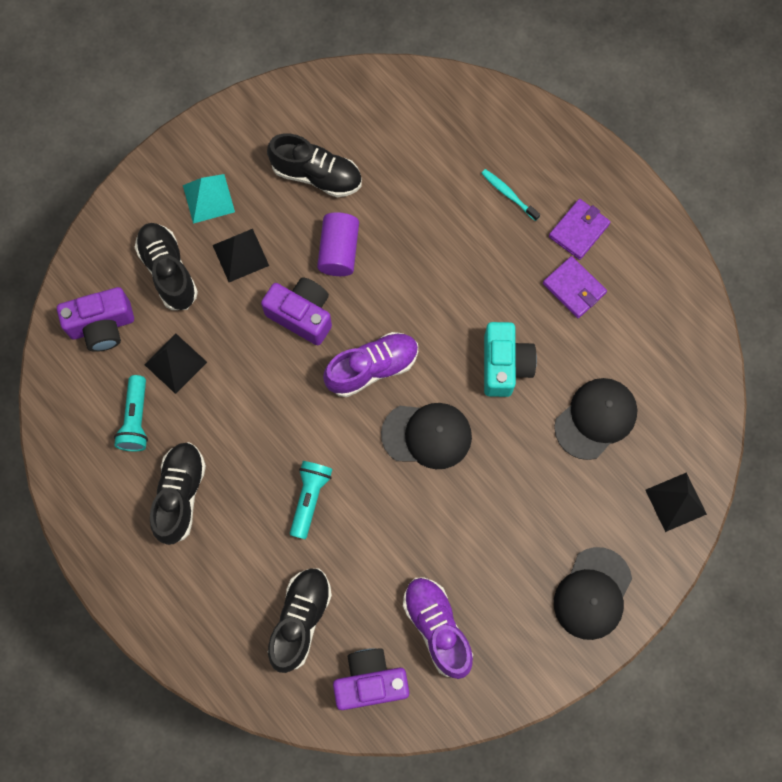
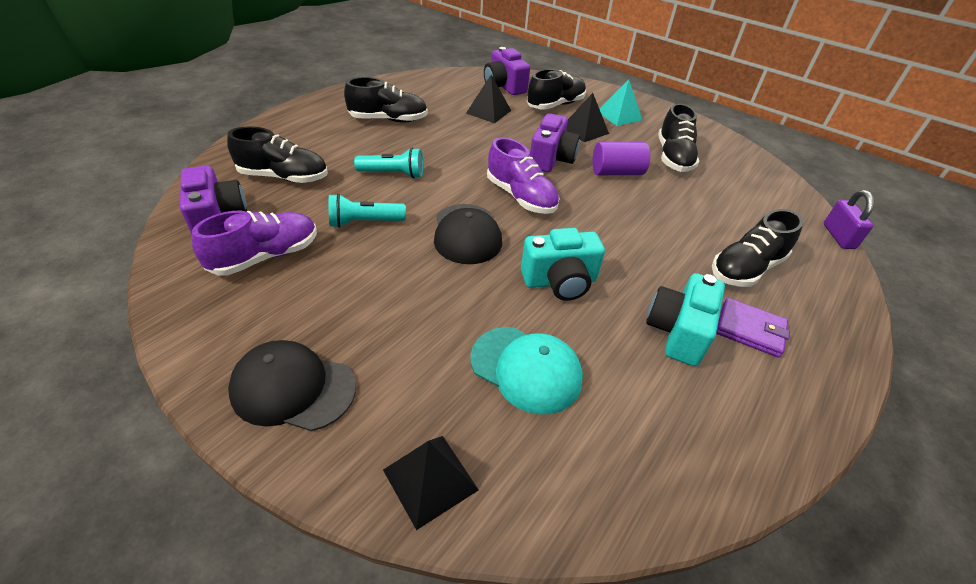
camera: 75 degrees right, 30 degrees down
turquoise flashlight [114,375,148,451] -> turquoise flashlight moved to [328,194,406,228]
turquoise toothbrush [481,169,540,221] -> black shoe [712,209,804,287]
purple wallet [543,256,607,318] -> turquoise camera [646,273,725,366]
black cap [554,378,637,460] -> turquoise cap [470,327,583,414]
none -> purple padlock [824,190,874,249]

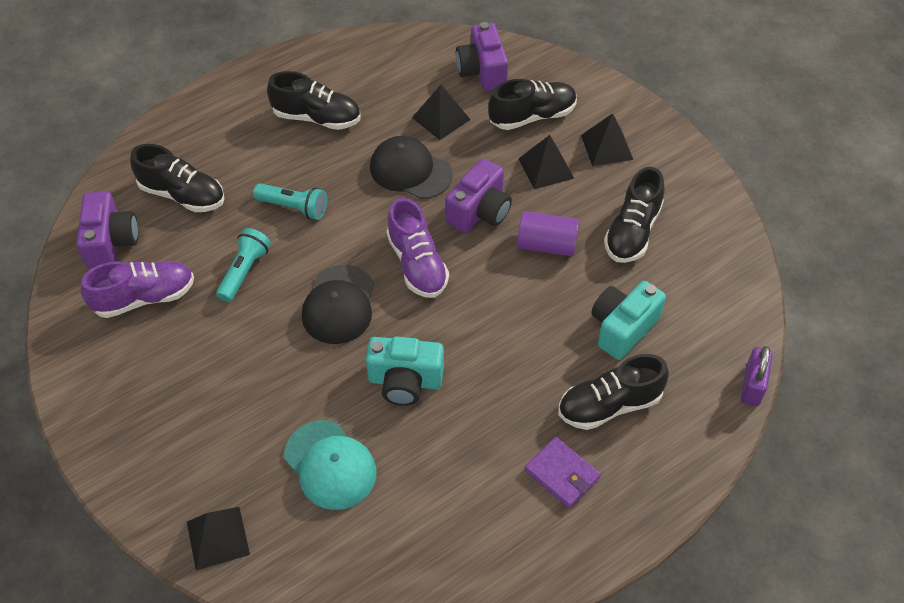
camera: 20 degrees right, 10 degrees up
black cap [228,340,356,431] -> black cap moved to [370,136,453,199]
turquoise flashlight [328,194,406,228] -> turquoise flashlight turned 105 degrees clockwise [216,228,271,302]
turquoise pyramid [600,79,642,126] -> black pyramid [581,113,633,166]
turquoise camera [646,273,725,366] -> turquoise camera moved to [591,281,666,360]

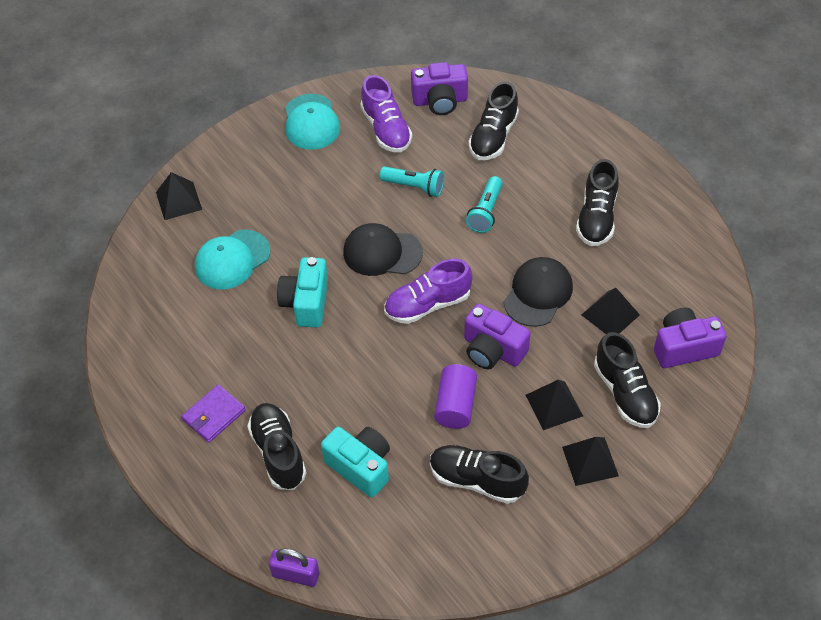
camera: 90 degrees right, 0 degrees up
none -> turquoise cap [285,94,340,150]

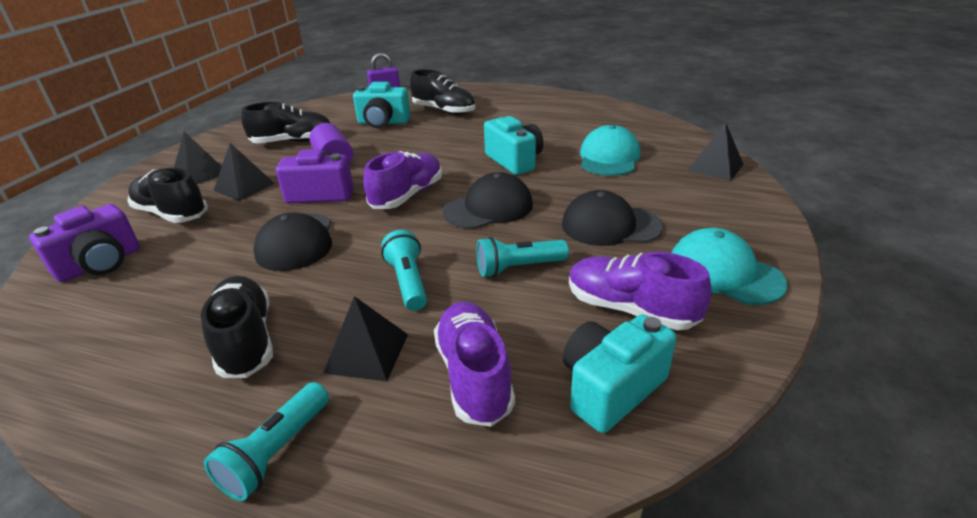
camera: 145 degrees right, 20 degrees down
purple wallet [182,385,246,443] -> none
purple camera [411,62,468,115] -> turquoise camera [563,314,677,433]
black shoe [469,81,519,160] -> purple shoe [434,302,515,427]
black pyramid [582,288,640,334] -> black pyramid moved to [323,296,408,381]
none -> turquoise flashlight [204,382,329,501]
none -> black cap [562,190,663,246]

